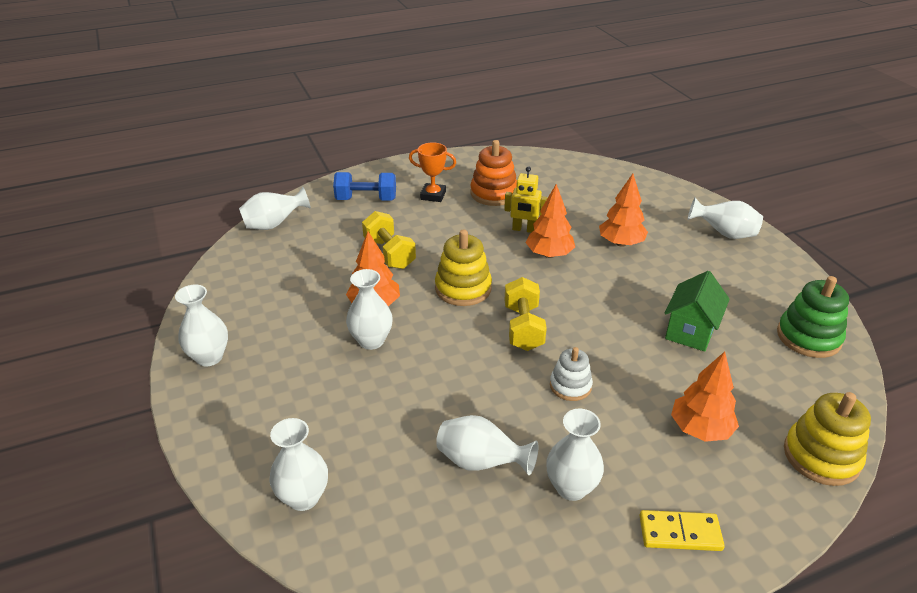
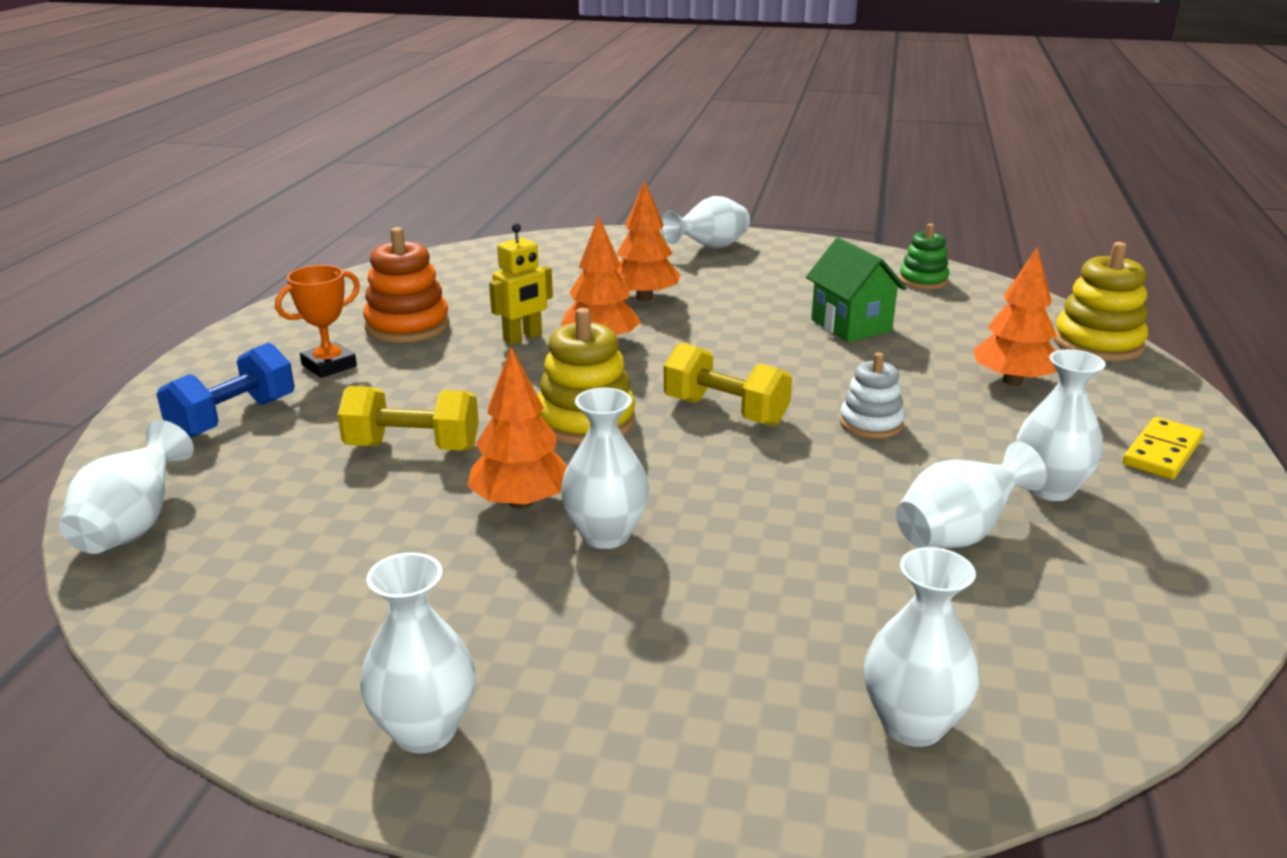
camera: 55 degrees left, 10 degrees down
green stacking toy [777,276,849,358] -> green stacking toy [899,223,949,289], size x0.64

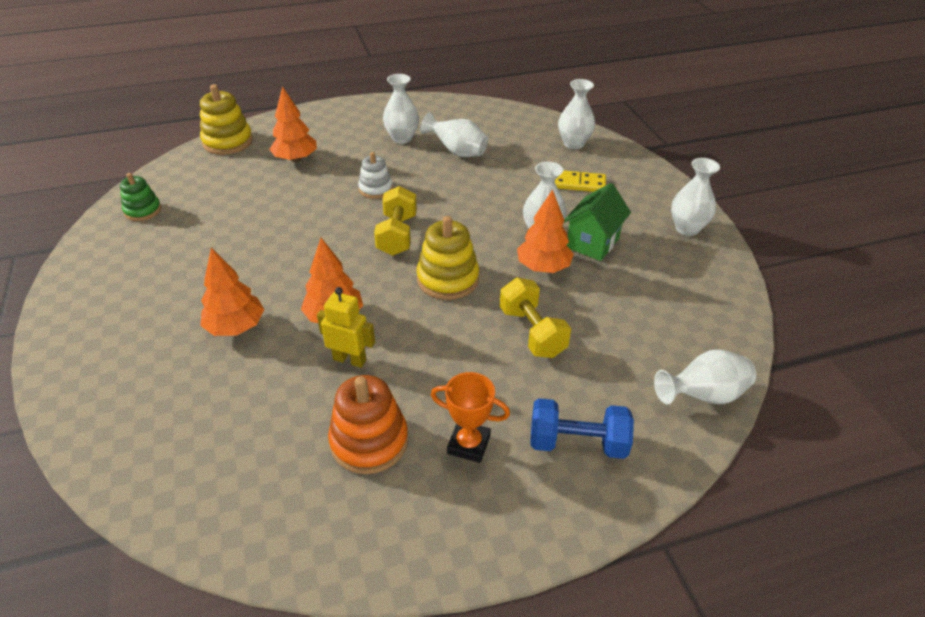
camera: 120 degrees left, 15 degrees up
white vase [661,196,750,249] -> none
green house [806,238,906,342] -> green house moved to [564,183,631,261]
yellow domino [1123,417,1204,479] -> yellow domino moved to [555,170,606,192]

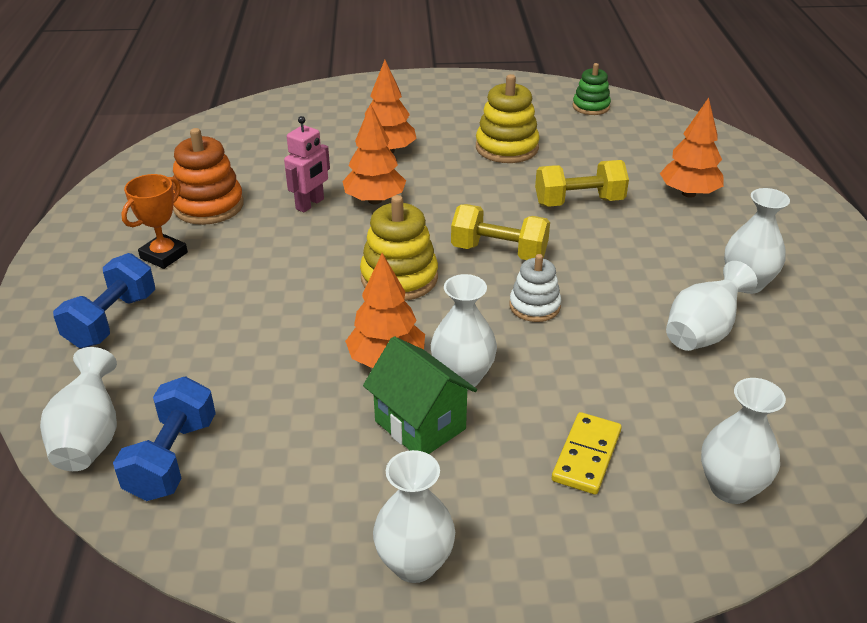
camera: 105 degrees right, 5 degrees down
yellow stacking toy [200,84,253,155] -> yellow stacking toy moved to [476,74,540,163]
yellow robot [317,287,375,368] -> pink robot [284,116,330,212]
white stacking toy [358,152,393,199] -> white stacking toy moved to [509,254,561,322]
yellow dumbbell [500,278,571,358] -> yellow dumbbell moved to [535,160,629,207]
none -> blue dumbbell [113,377,216,501]

